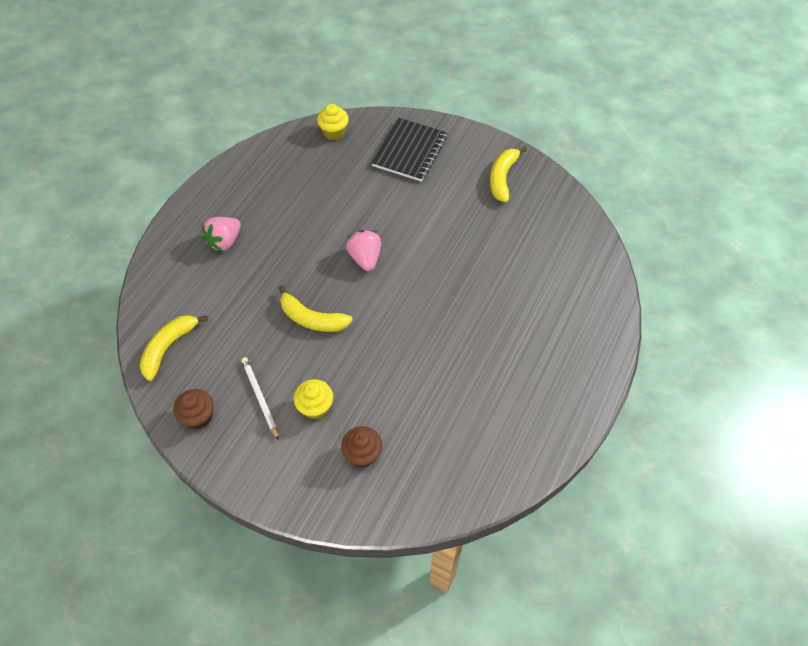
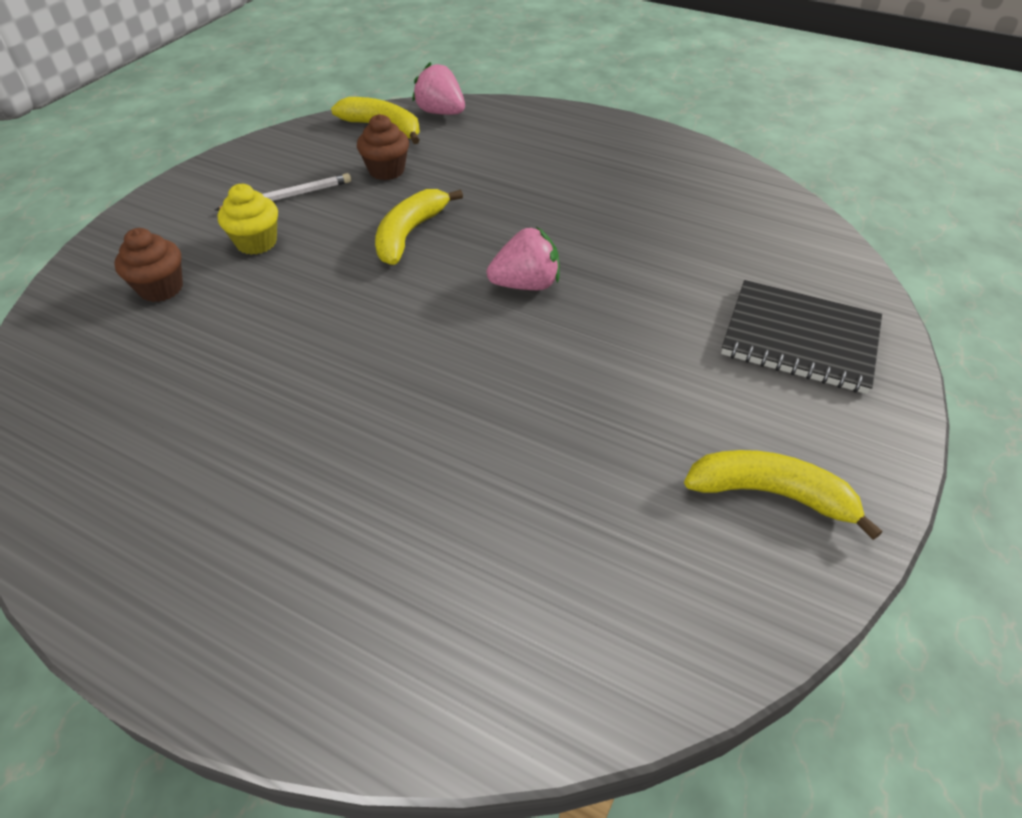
camera: 90 degrees right, 10 degrees down
brown cupcake [173,389,214,429] -> brown cupcake moved to [357,114,409,180]
pink strawberry [202,217,241,252] -> pink strawberry moved to [412,62,465,115]
yellow cupcake [317,104,349,140] -> none

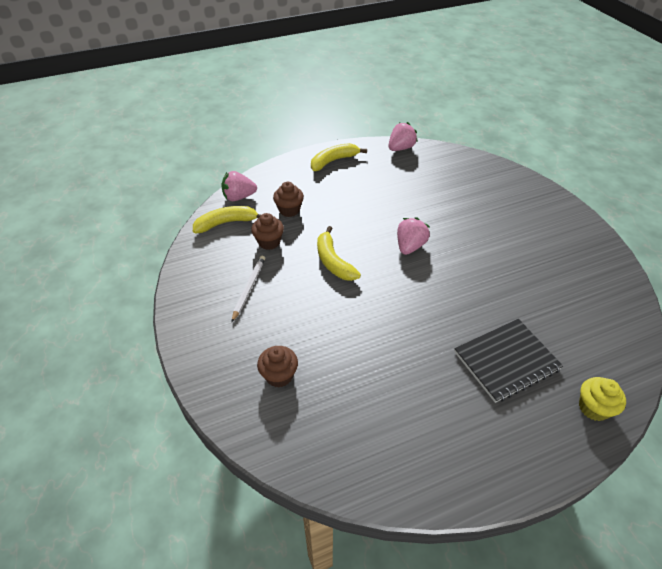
camera: 50 degrees left, 0 degrees up
yellow cupcake [218,184,278,255] -> yellow cupcake moved to [579,377,626,421]
yellow banana [684,450,882,540] -> yellow banana moved to [311,143,367,171]
black notebook [721,280,882,394] -> black notebook moved to [454,319,563,403]
none -> brown cupcake [273,182,304,217]
none -> pink strawberry [388,122,418,151]

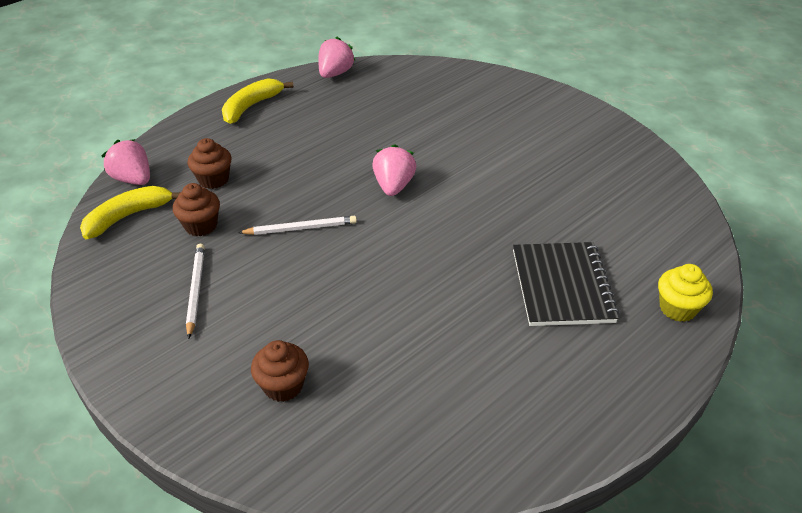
camera: 20 degrees left, 5 degrees down
pink strawberry [221,171,257,201] -> pink strawberry turned 75 degrees clockwise [102,139,150,185]
yellow banana [317,226,361,281] -> white pencil [238,216,357,235]
black notebook [454,319,563,403] -> black notebook turned 45 degrees counterclockwise [513,242,619,326]

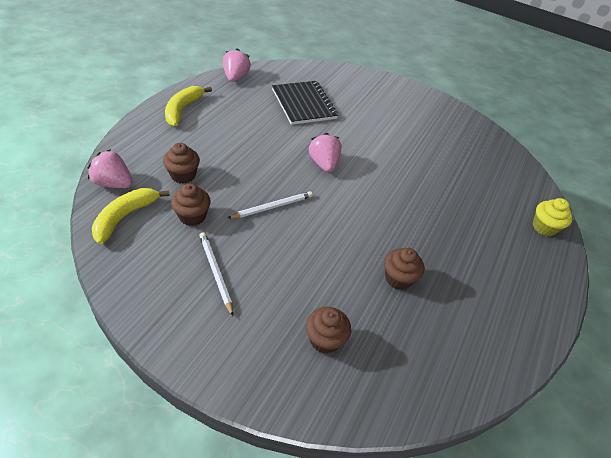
camera: 25 degrees left, 5 degrees up
black notebook [513,242,619,326] -> black notebook moved to [272,81,338,125]
none -> brown cupcake [384,248,424,290]

